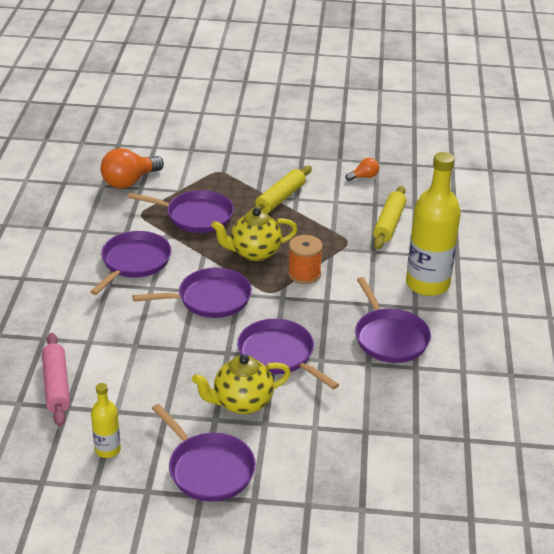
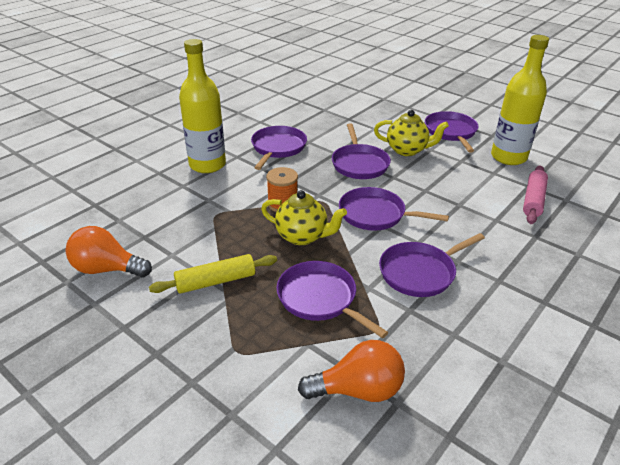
camera: 145 degrees left, 0 degrees up
yellow bottle [91,383,121,458] -> yellow bottle [491,35,549,165], size x2.05
orange light bulb [345,158,379,181] -> orange light bulb [66,226,152,278], size x1.95
yellow rolling pin [373,186,406,249] -> none

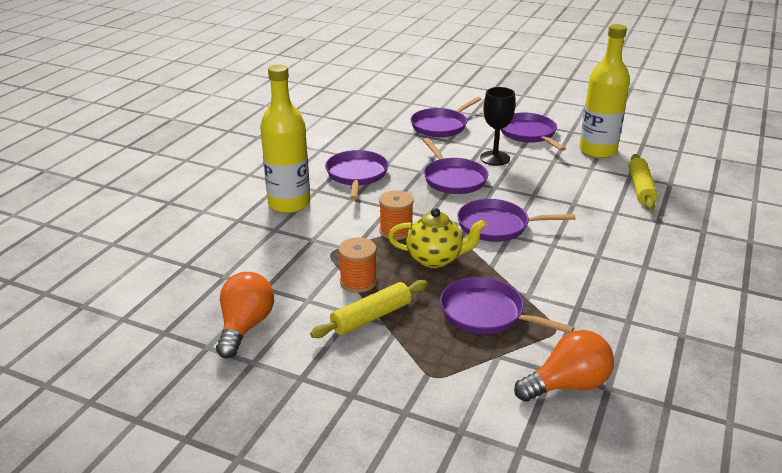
camera: 15 degrees left, 5 degrees down
orange light bulb [66,226,152,278] -> orange light bulb turned 105 degrees clockwise [216,272,274,358]
yellow teapot [374,110,449,156] -> black goblet [480,87,515,166]
purple pan [379,233,485,297] -> purple pan moved to [411,97,481,137]
pink rolling pin [523,165,548,224] -> yellow rolling pin [628,154,658,210]
none -> orange spool [338,237,377,293]

